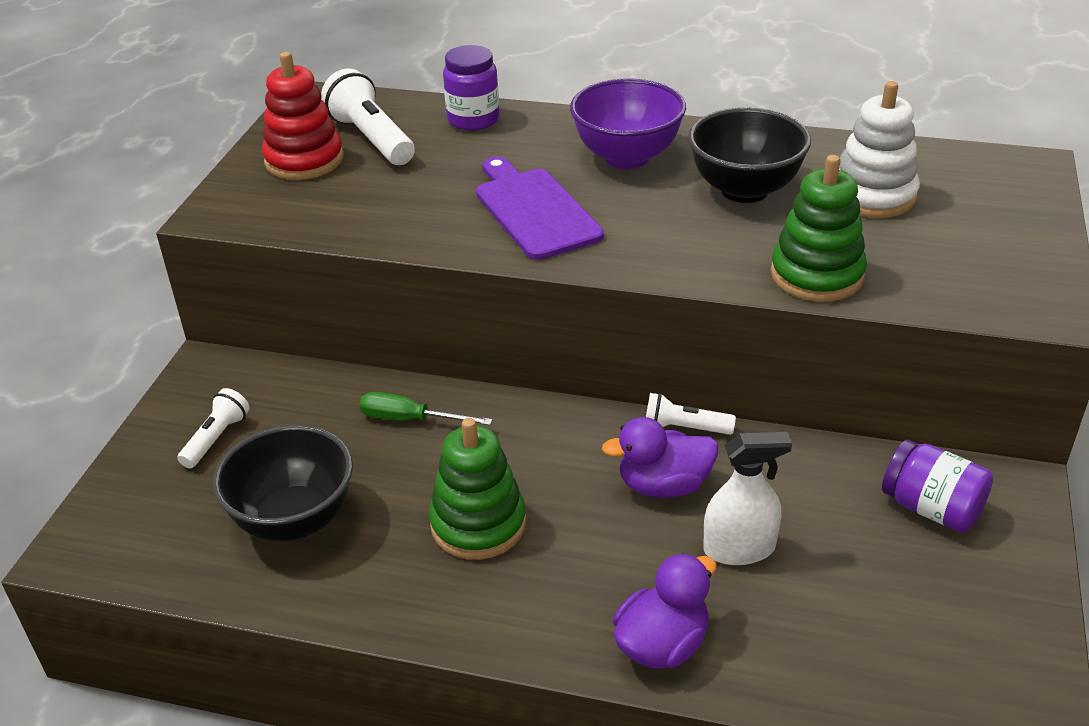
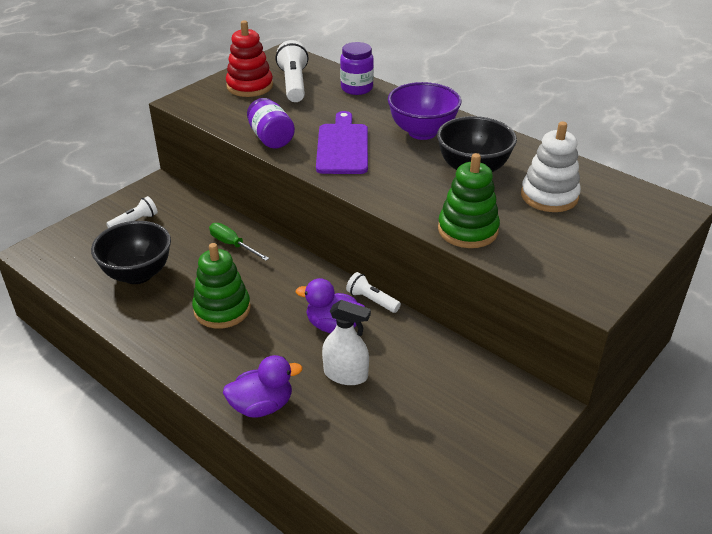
camera: 25 degrees right, 0 degrees up
purple jar [882,440,993,533] -> purple jar moved to [247,98,295,149]

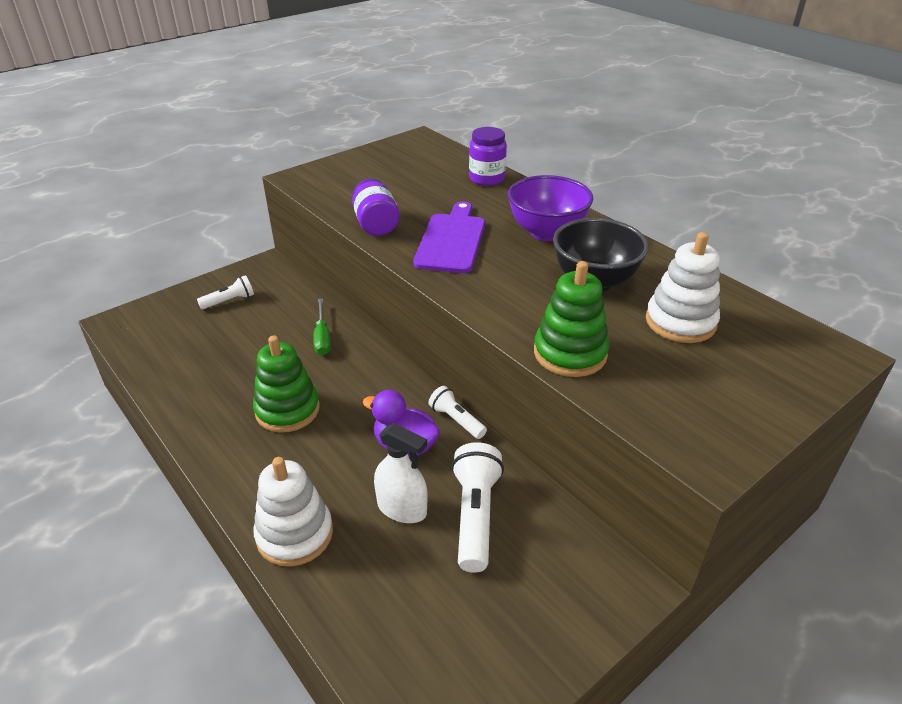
camera: 10 degrees right, 0 degrees up
black bowl [91,221,171,284] -> none
green screwdriver [209,223,269,261] -> green screwdriver turned 150 degrees counterclockwise [313,298,331,355]
purple duck [223,355,303,418] -> white stacking toy [253,457,333,567]
red stacking toy [226,21,273,97] -> none
white flashlight [275,40,309,102] -> white flashlight moved to [451,442,504,573]

